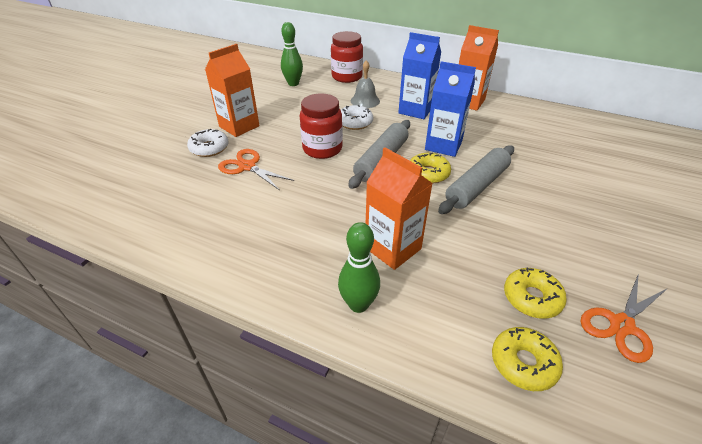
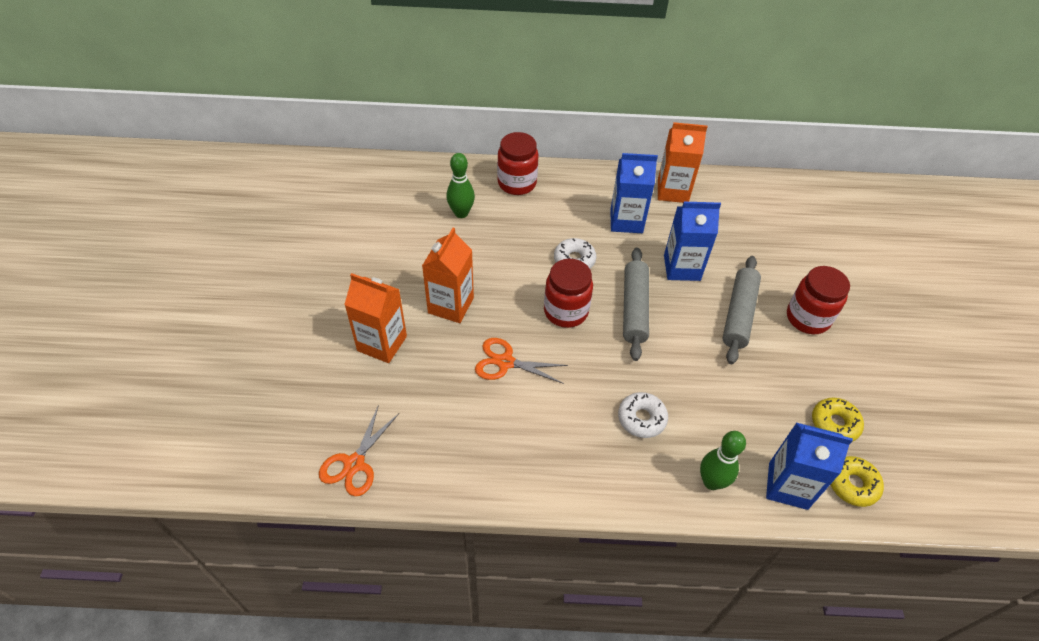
camera: 25 degrees left, 10 degrees up
white donut [187,129,229,157] -> white donut moved to [618,392,668,438]
grey bell [351,60,380,108] -> none
orange carton [366,147,433,270] -> orange carton moved to [344,273,407,363]
yellow donut [410,152,451,183] -> none
orange scissors [580,275,668,363] -> orange scissors moved to [319,405,399,496]
none -> blue carton [766,423,853,510]
none -> red jar [787,266,850,334]

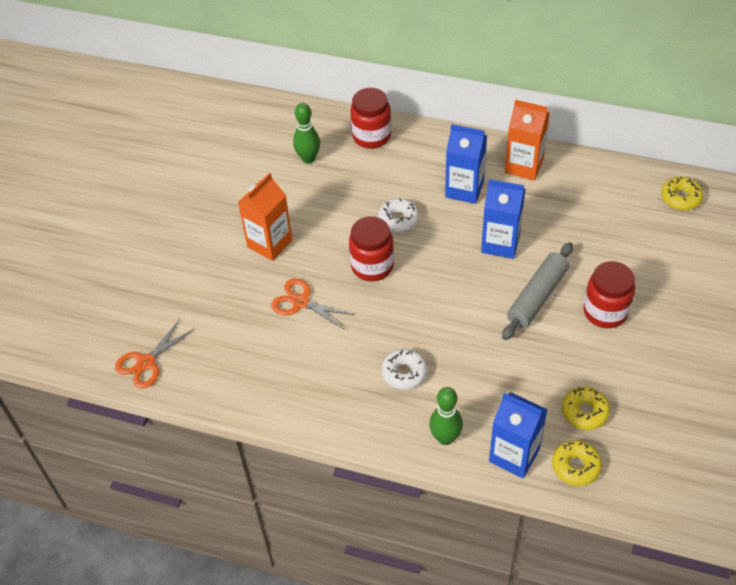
camera: 20 degrees right, 0 degrees up
orange carton [344,273,407,363] -> none
grey rolling pin [623,247,649,361] -> none
none -> yellow donut [661,177,704,210]

